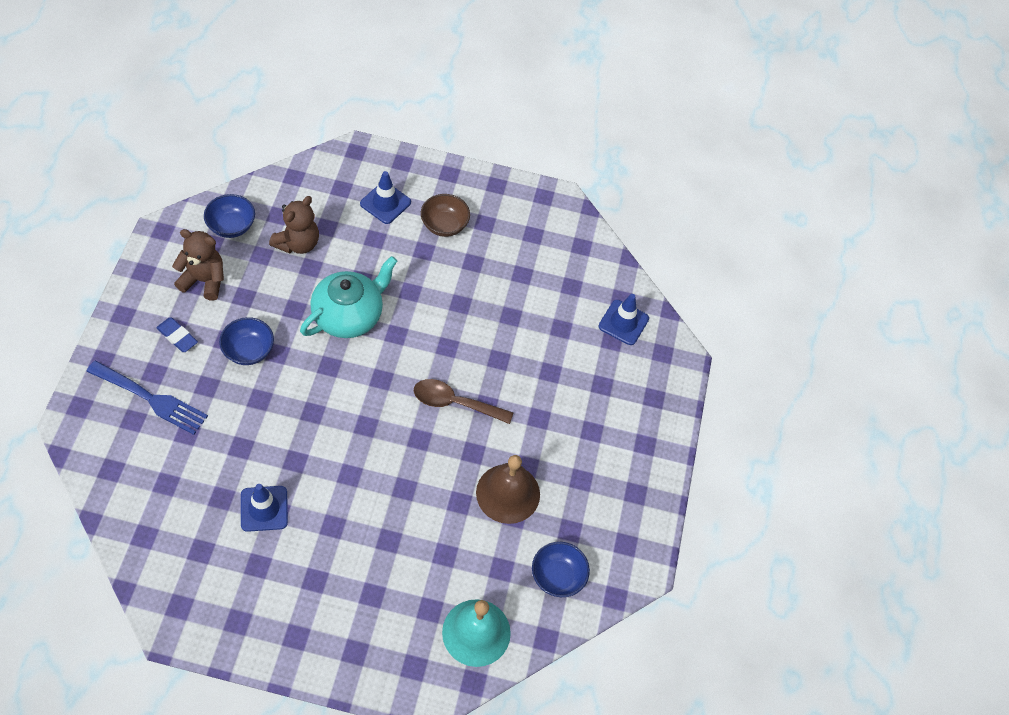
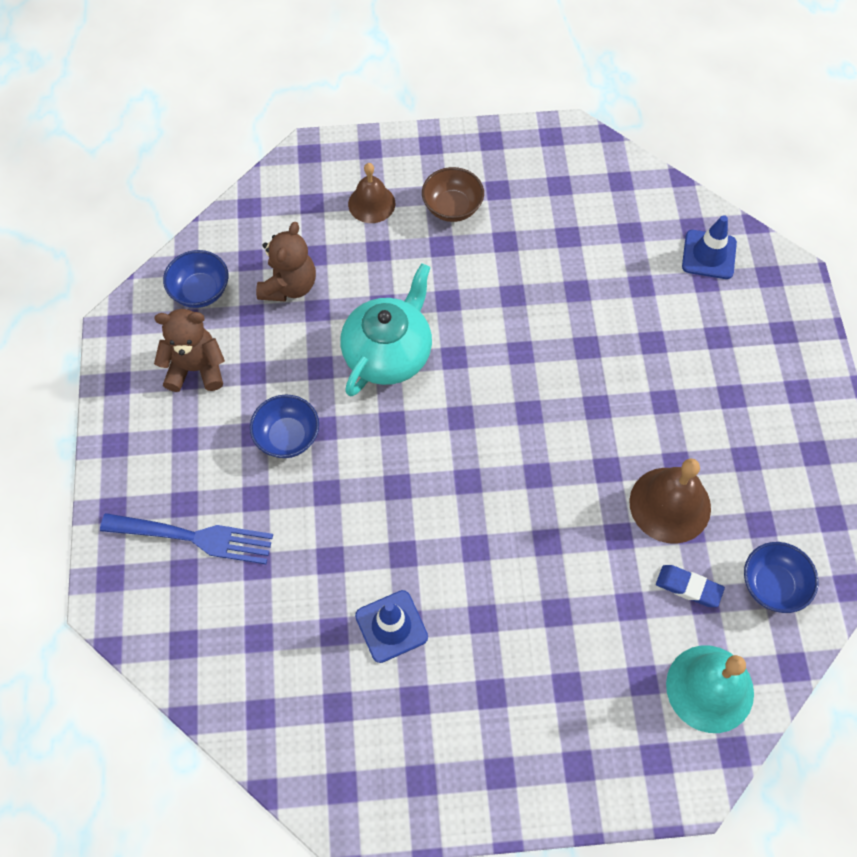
camera: 10 degrees left, 5 degrees up
blue eraser [156,318,198,352] -> blue eraser moved to [656,565,725,607]
blue traffic cone [360,171,411,224] -> brown bell [348,163,395,223]
brown spoon [414,379,513,424] -> none

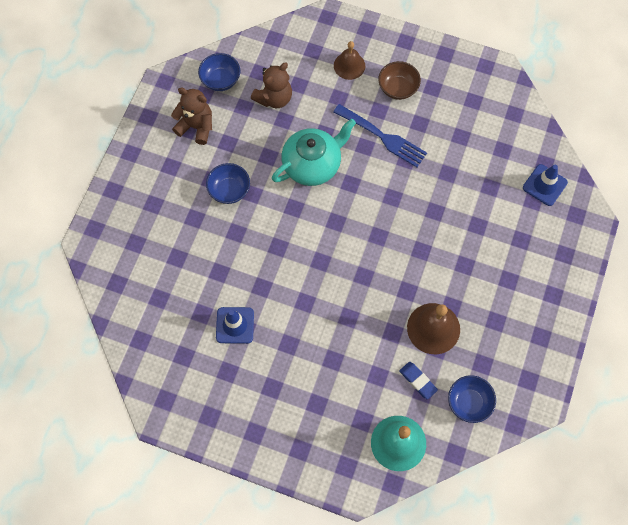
camera: 25 degrees right, 5 degrees up
blue fork [100,513,273,564] -> blue fork moved to [333,104,427,167]

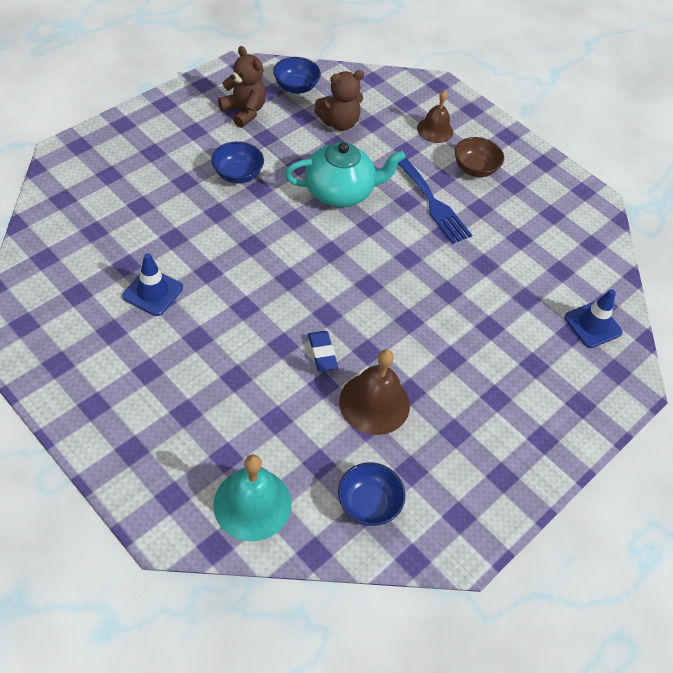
camera: 20 degrees right, 15 degrees down
blue eraser [399,362,438,399] -> blue eraser moved to [308,331,338,372]

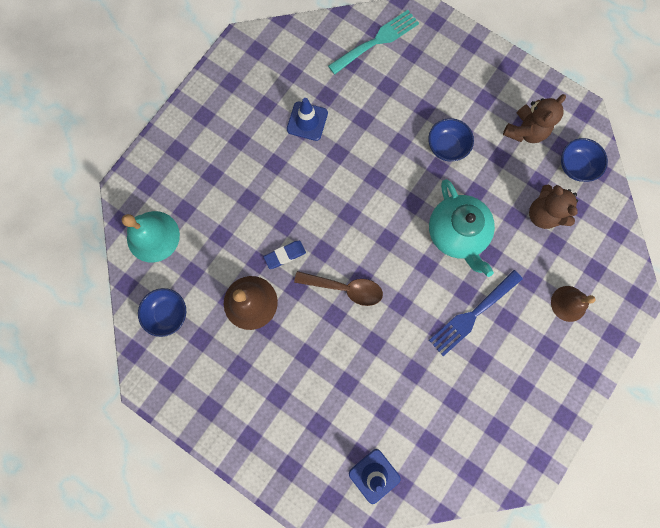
camera: 85 degrees right, 25 degrees up
brown bowl [455,137,504,177] -> none
none -> brown spoon [294,271,383,306]
none -> turquoise fork [328,10,419,74]

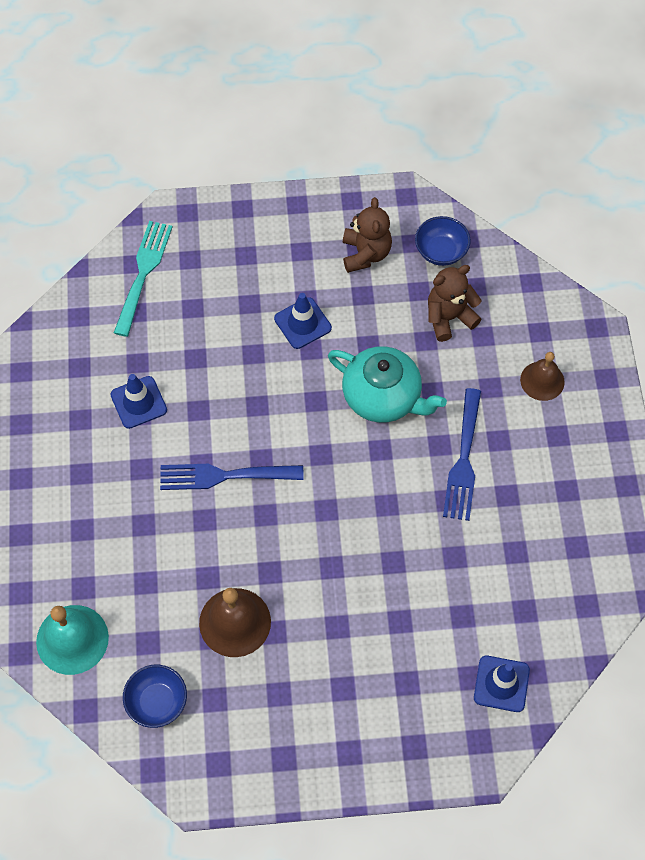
camera: 40 degrees left, 15 degrees down
blue eraser [264,241,306,269] -> none
brown spoon [294,271,383,306] -> none
blue bowl [428,118,474,161] -> blue traffic cone [274,293,332,349]
brown teddy bear [529,185,578,229] -> brown teddy bear turned 135 degrees clockwise [428,265,482,342]
none -> blue fork [160,464,304,490]

